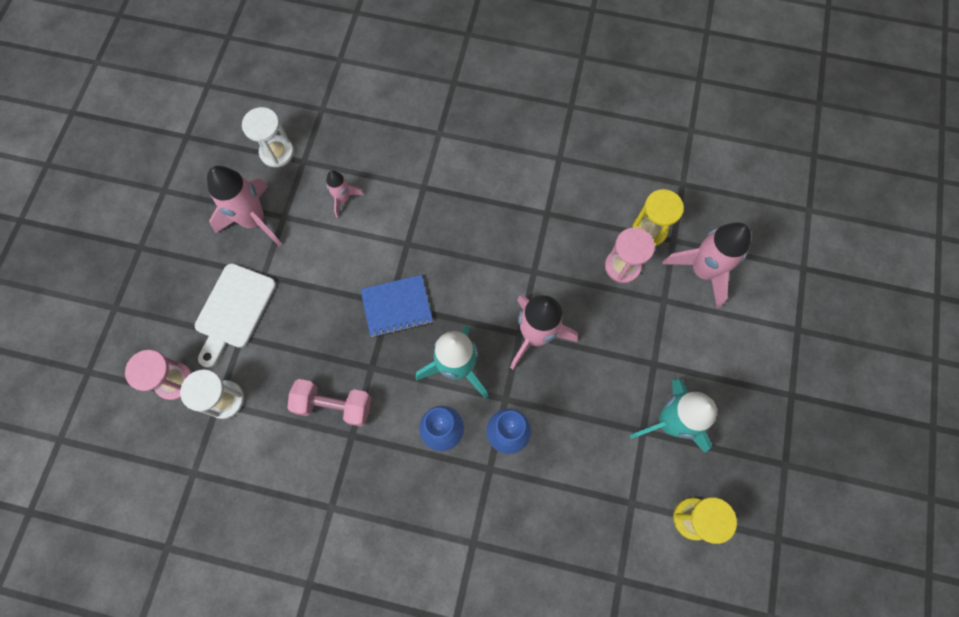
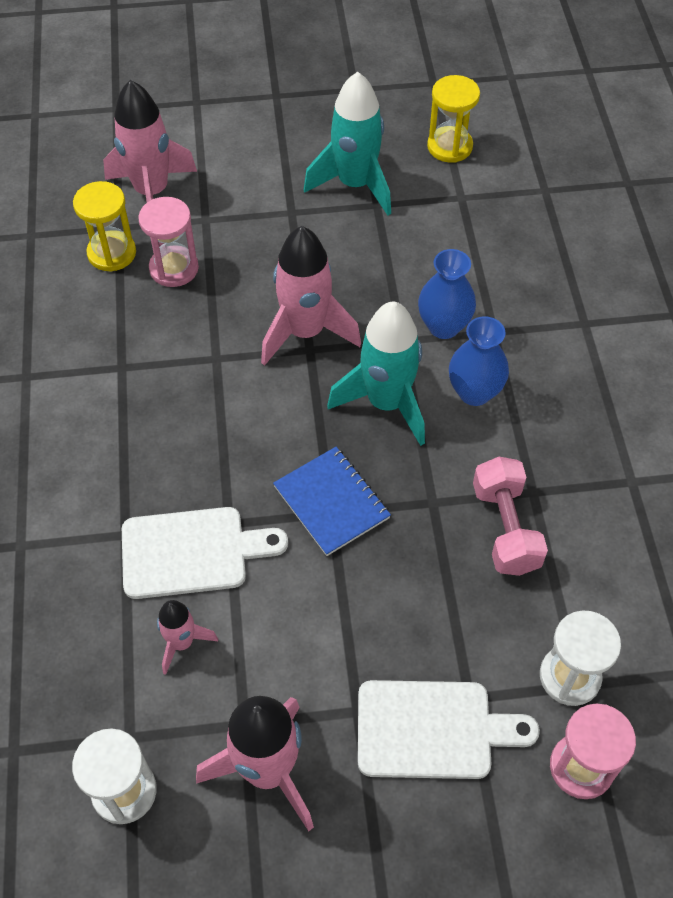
camera: 110 degrees left, 15 degrees down
none -> white cutting board [122,507,288,599]

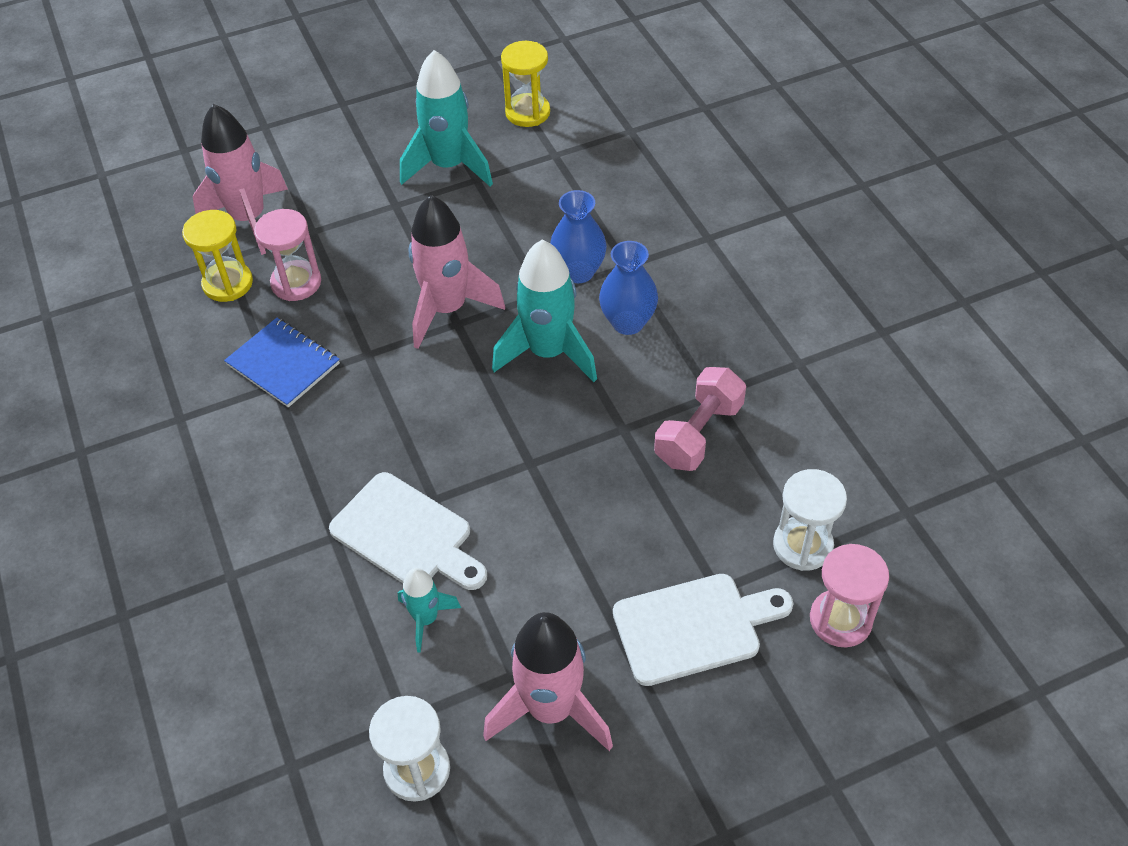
camera: 15 degrees left, 5 degrees down
white cutting board [122,507,288,599] -> white cutting board turned 60 degrees clockwise [329,472,487,590]
pink rocket [157,600,218,675] -> turquoise rocket [398,568,461,653]
blue notebook [273,447,391,556] -> blue notebook moved to [224,318,340,408]
pink dumbbell [473,457,548,576] -> pink dumbbell turned 60 degrees clockwise [654,367,746,471]

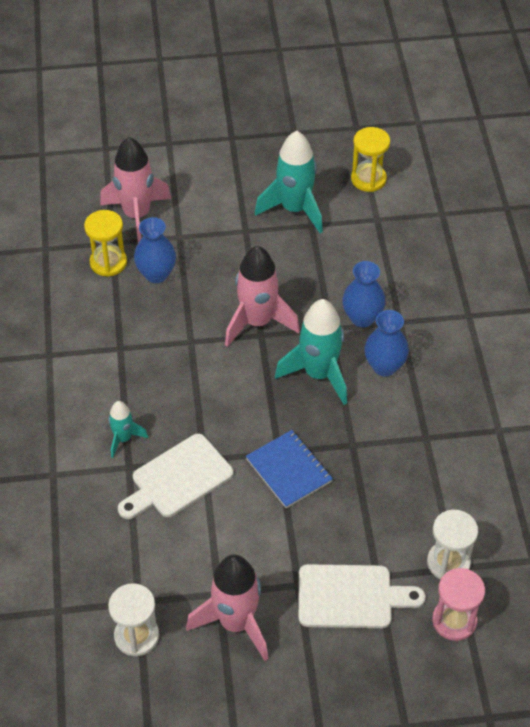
camera: 15 degrees right, 0 degrees up
blue notebook [224,318,340,408] -> blue notebook moved to [246,430,333,508]
pink hourglass [254,209,321,301] -> blue vase [134,217,176,283]
white cutting board [329,472,487,590] -> white cutting board turned 90 degrees clockwise [118,434,233,519]
turquoise rocket [398,568,461,653] -> turquoise rocket moved to [108,401,148,458]
pink dumbbell [654,367,746,471] -> none

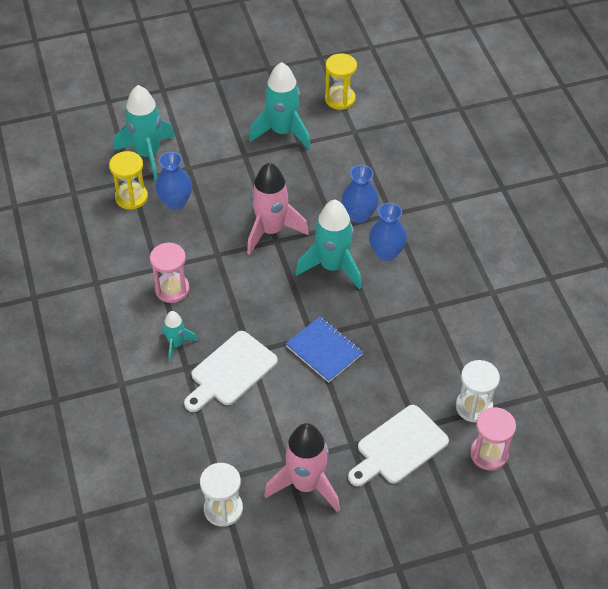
camera: 10 degrees left, 0 degrees up
pink rocket [100,137,172,243] -> turquoise rocket [114,85,175,180]
white cutting board [299,564,426,628] -> white cutting board turned 150 degrees clockwise [348,405,449,486]
none -> pink hourglass [150,242,190,303]

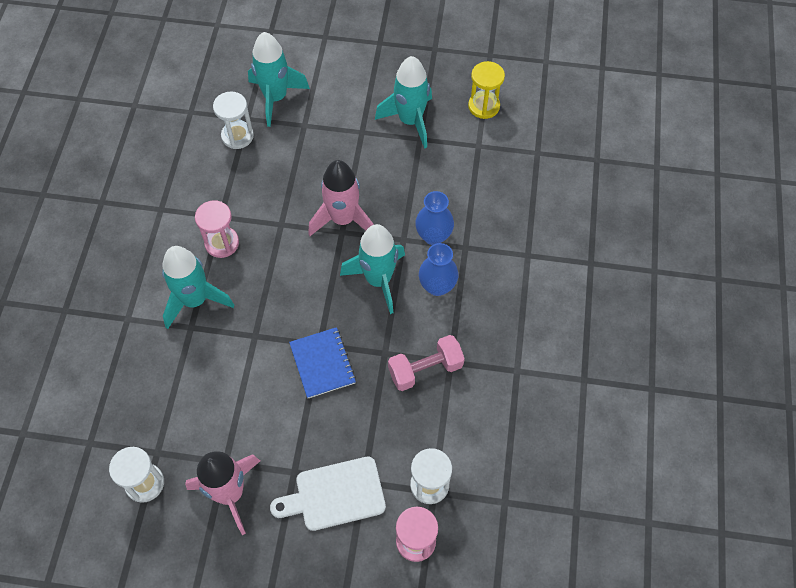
camera: 25 degrees right, 10 degrees up
yellow hourglass [109,151,148,210] -> white hourglass [213,91,254,149]
blue vase [155,152,192,210] -> none
turquoise rocket [162,311,198,362] -> turquoise rocket [162,246,234,329], size x1.88
white cutting board [184,331,278,412] -> none
none -> pink dumbbell [388,335,465,391]

